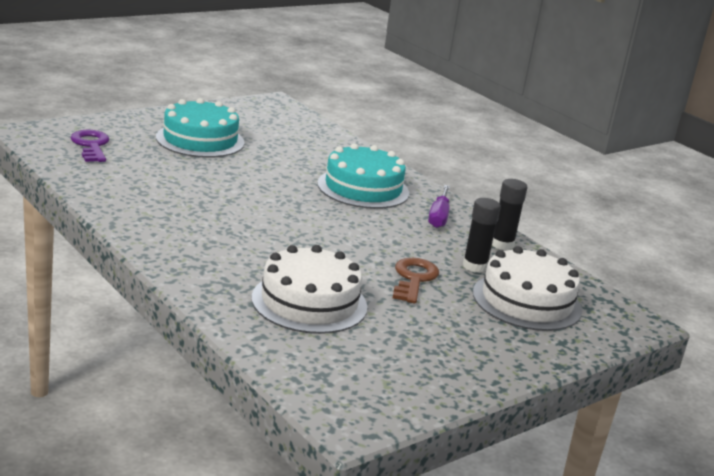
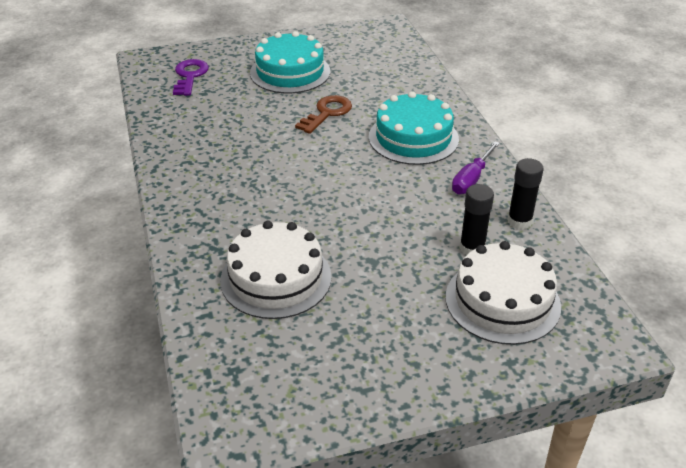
camera: 25 degrees right, 15 degrees up
brown key [393,258,439,303] -> brown key moved to [295,95,352,134]

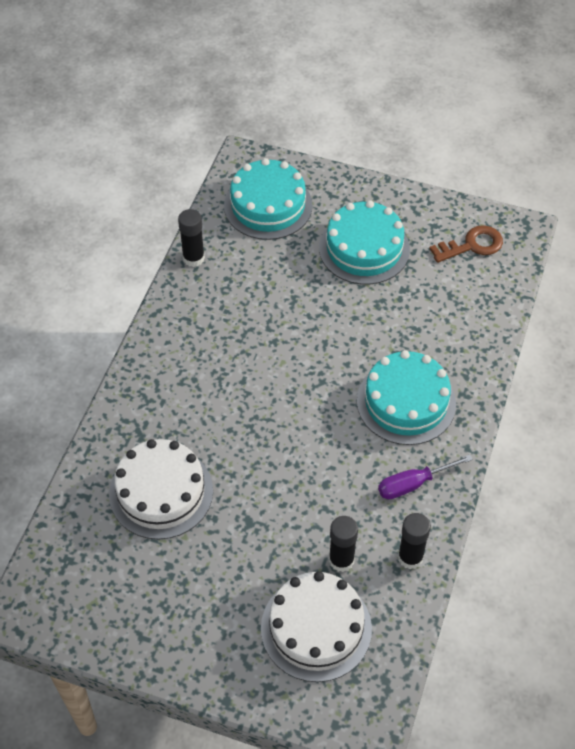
camera: 35 degrees right, 15 degrees up
purple key [173,59,209,96] -> turquoise cake [224,158,313,240]
brown key [295,95,352,134] -> brown key moved to [429,225,503,263]
none -> black glue stick [178,209,205,267]

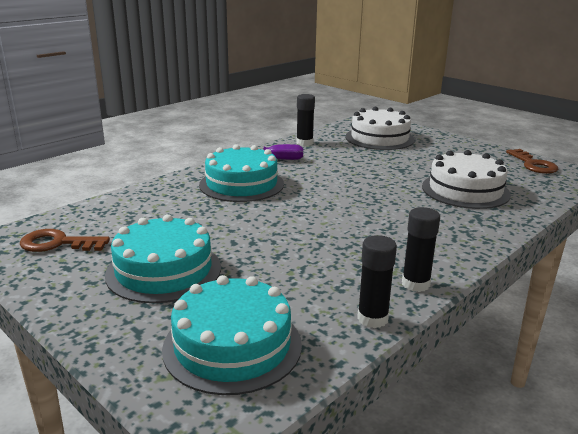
camera: 155 degrees left, 30 degrees down
black glue stick [329,516,358,572] -> black glue stick moved to [402,207,440,292]
none -> brown key [506,149,558,174]

